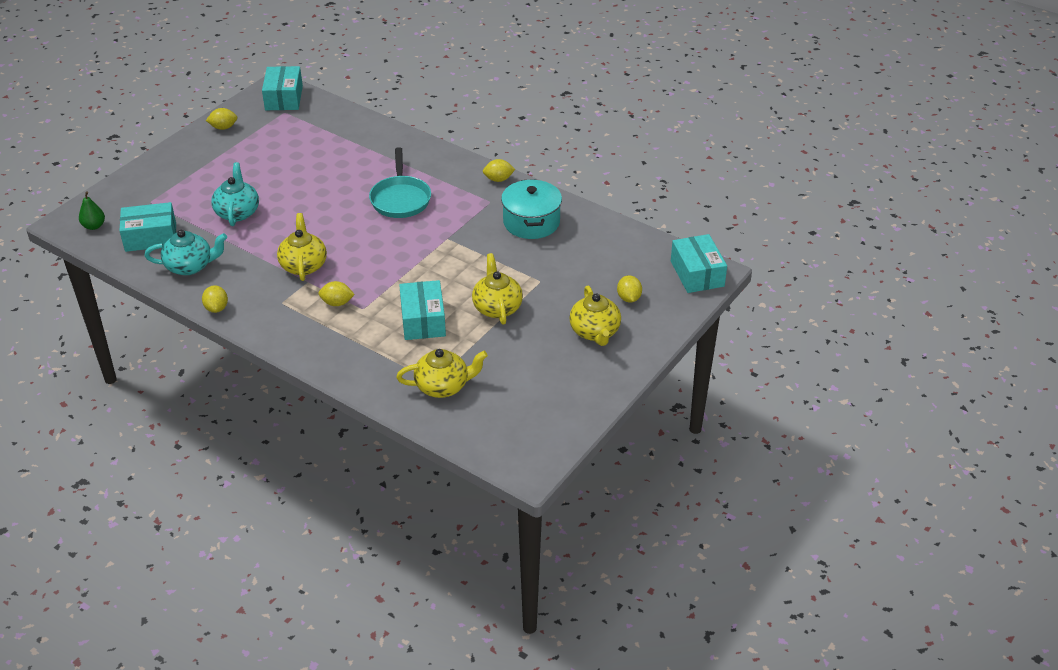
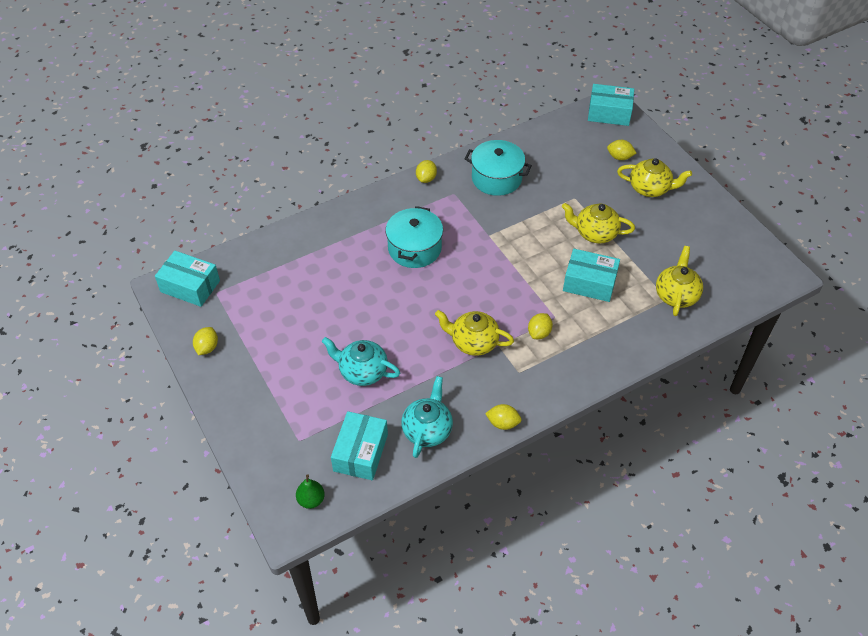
camera: 65 degrees left, 10 degrees up
turquoise pan [369,147,431,218] -> turquoise pot [385,206,443,268]

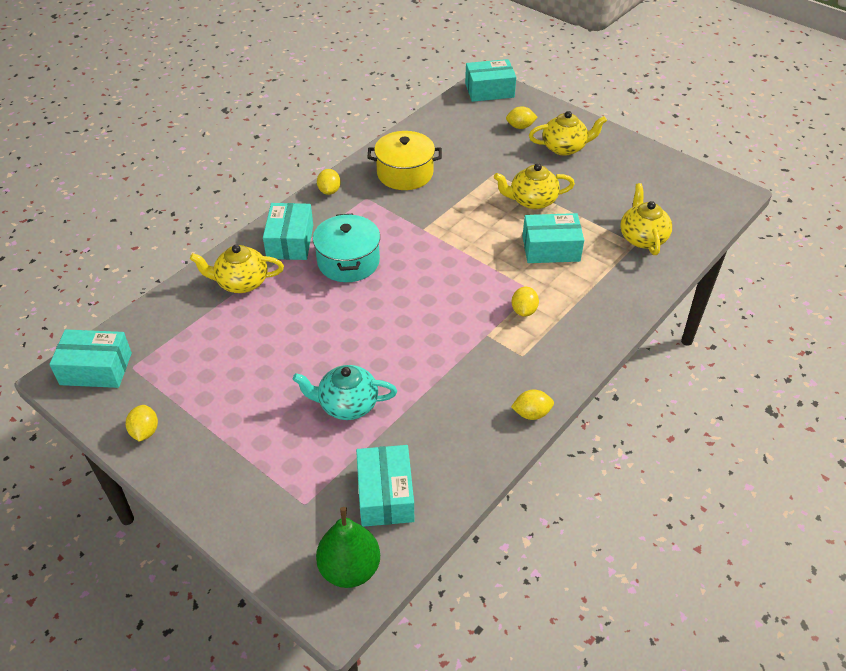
camera: 20 degrees left, 5 degrees down
green pear [296,474,325,509] -> green pear [316,507,380,588], size x1.71
turquoise teapot [401,376,453,458] -> none
yellow teapot [435,310,514,356] -> yellow teapot moved to [190,245,284,293]
turquoise pot [465,140,532,196] -> yellow pot [367,131,442,190]
none -> turquoise box [263,203,313,260]

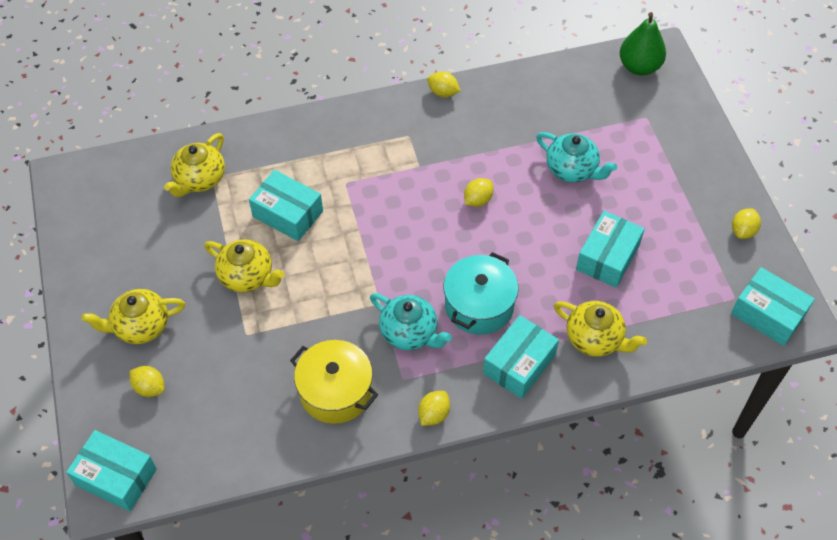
camera: 145 degrees left, 10 degrees up
turquoise box [356,445,414,527] -> turquoise box moved to [576,211,645,288]
yellow lemon [512,287,539,317] -> yellow lemon moved to [464,178,493,207]
yellow teapot [529,111,607,156] -> yellow teapot turned 45 degrees counterclockwise [82,289,185,344]
none -> turquoise teapot [370,293,452,350]

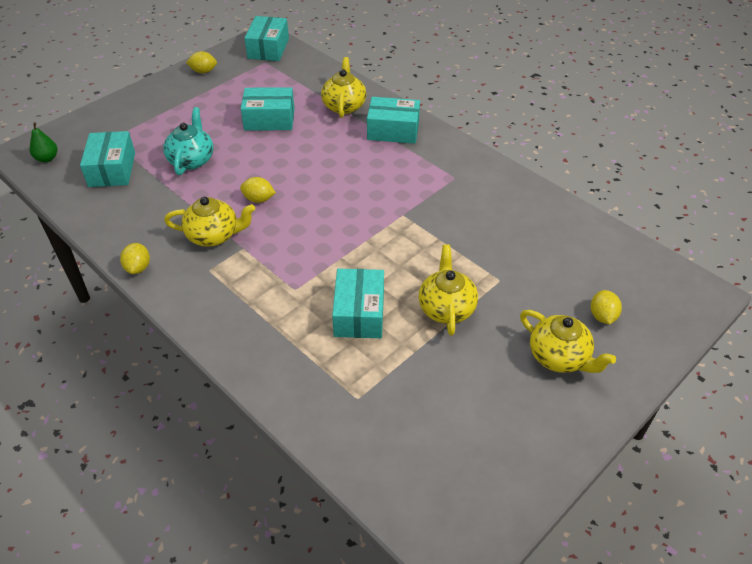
camera: 120 degrees left, 10 degrees down
turquoise box [66,430,157,511] -> turquoise box moved to [80,131,135,187]
yellow teapot [164,133,225,197] -> yellow teapot moved to [164,197,255,247]
yellow pot [290,340,378,424] -> none
turquoise teapot [370,293,452,350] -> none
yellow lemon [418,391,450,426] -> none
turquoise pot [444,252,518,334] -> none
green pear [620,12,666,75] -> green pear [30,122,57,162], size x0.58

